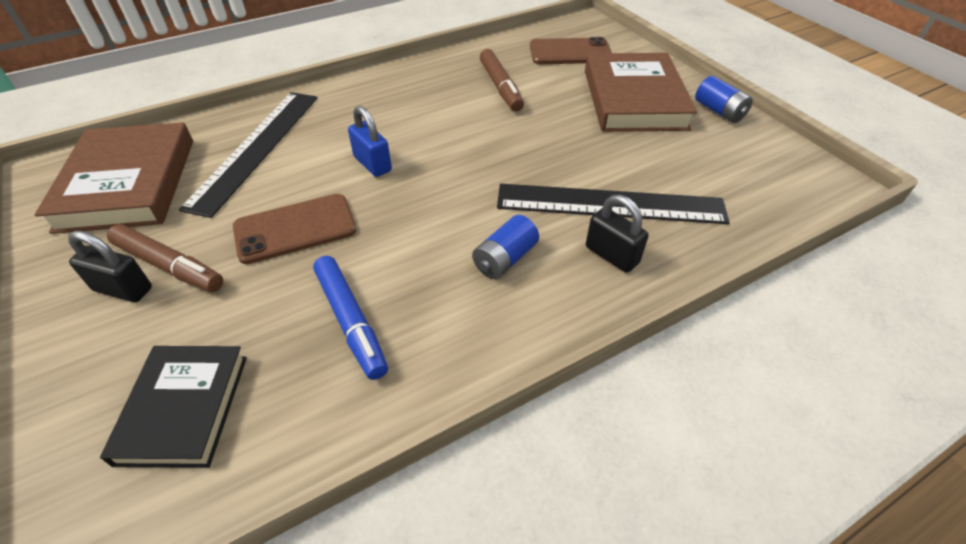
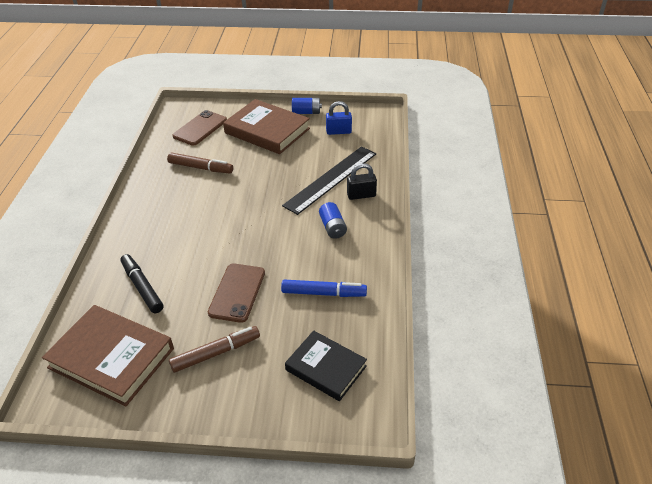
camera: 55 degrees left, 5 degrees down
black padlock [68,231,152,302] -> none
black ruler [179,92,317,218] -> black marker [121,254,163,313]
blue padlock [348,106,392,177] -> blue padlock moved to [326,101,352,135]

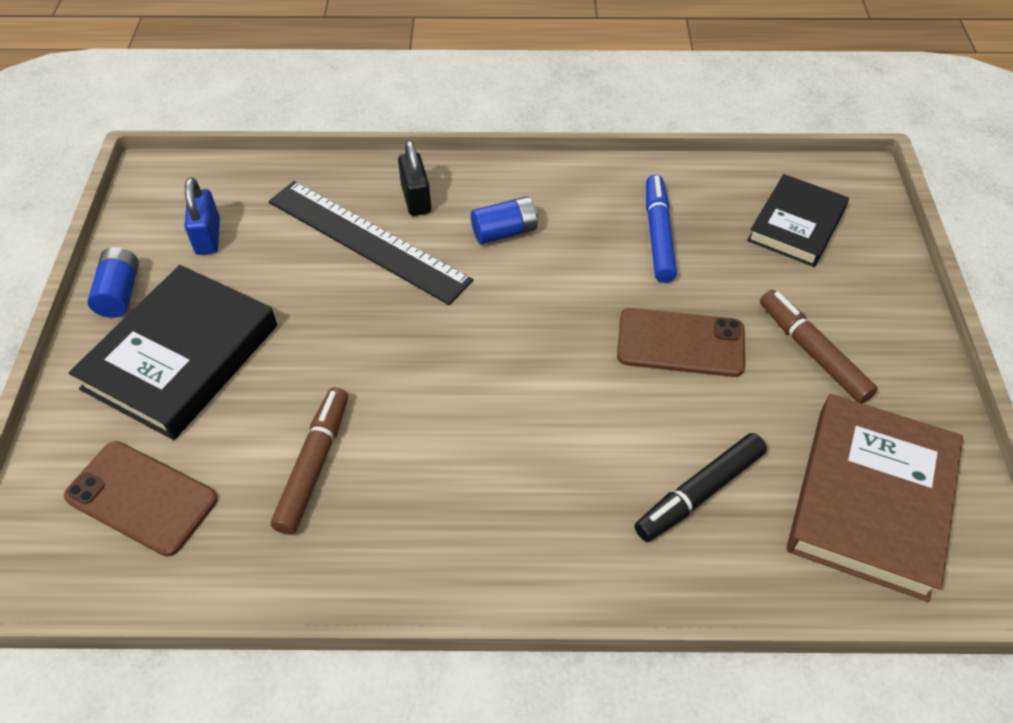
camera: 95 degrees left, 10 degrees up
brown book [223,99,310,154] -> black book [69,265,277,440]

